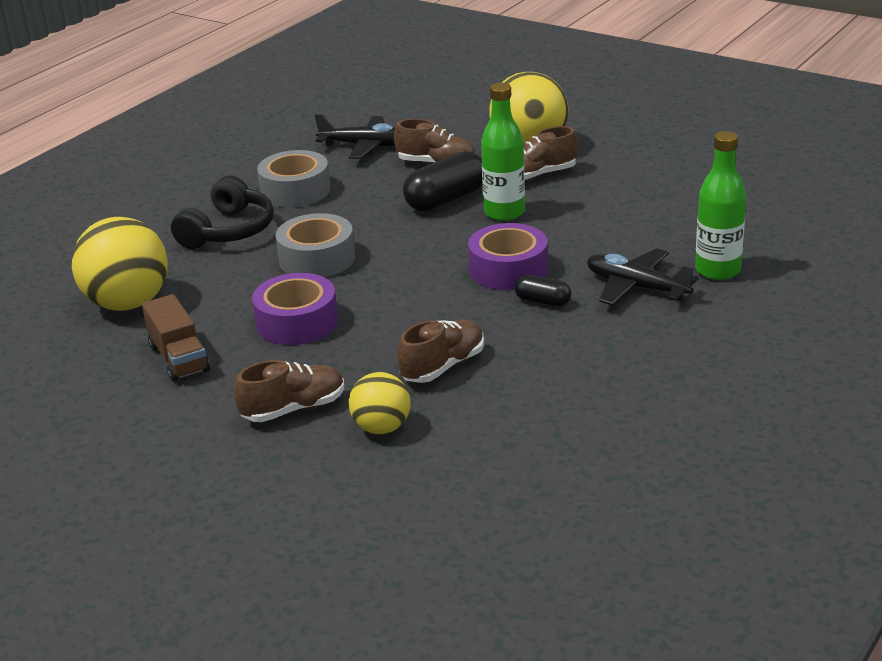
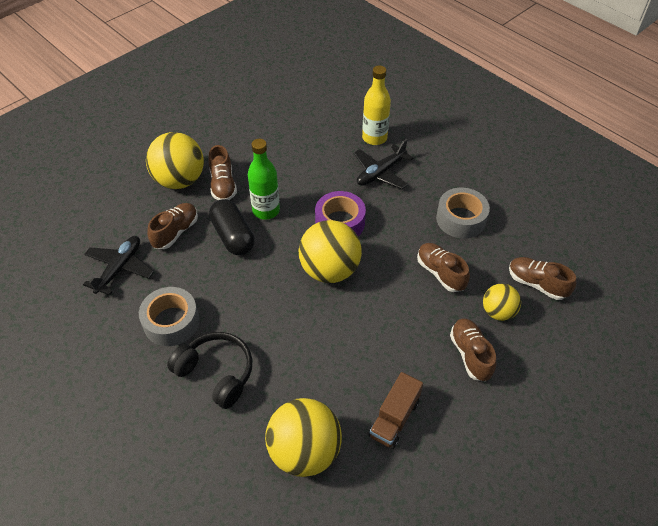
camera: 80 degrees left, 20 degrees up
brown truck [142,294,210,382] -> brown truck turned 135 degrees clockwise [369,372,423,449]
purple tape [252,273,338,345] -> none
grey tape [275,213,355,277] -> grey tape moved to [436,188,490,238]
black capsule [514,275,571,307] -> none
green bottle [695,131,746,280] -> yellow bottle [362,66,391,145]
none -> yellow ball [299,220,362,283]
none -> brown shoe [509,257,576,300]

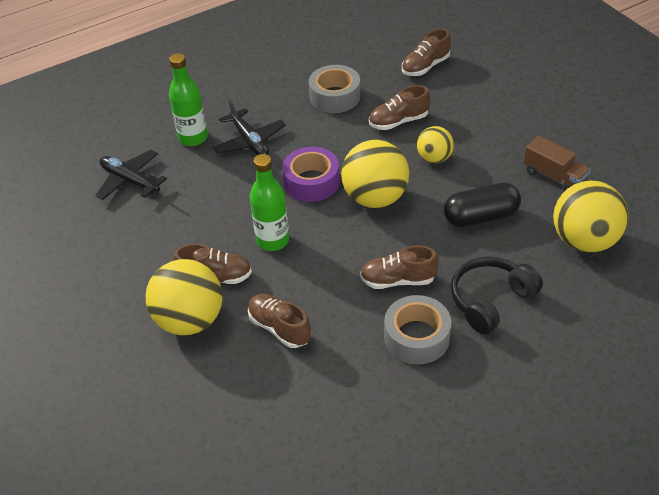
camera: 75 degrees left, 5 degrees down
black plane [83,236,154,296] -> black plane moved to [95,150,167,200]
black capsule [209,199,255,255] -> black capsule moved to [444,182,521,227]
yellow bottle [362,66,391,145] -> green bottle [169,53,208,146]
brown shoe [450,318,497,381] -> brown shoe moved to [360,245,439,289]
yellow ball [483,284,521,321] -> yellow ball moved to [417,126,454,163]

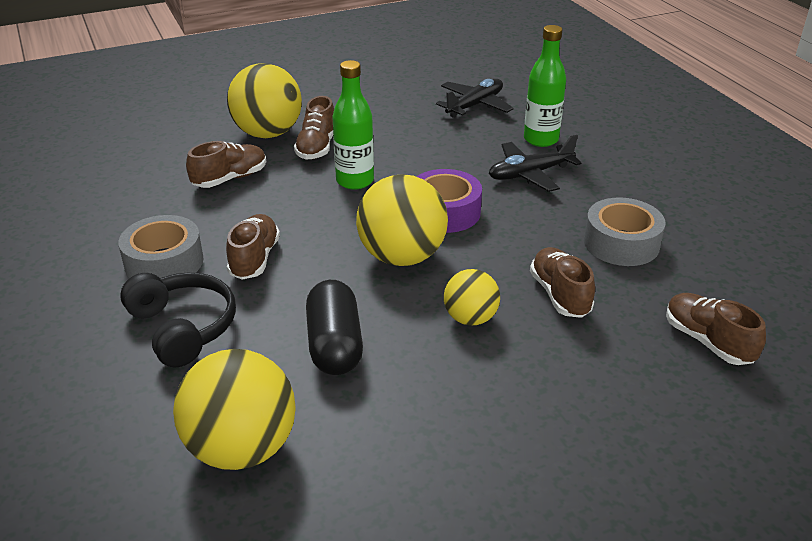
camera: 95 degrees right, 10 degrees down
brown truck [524,136,591,191] -> none

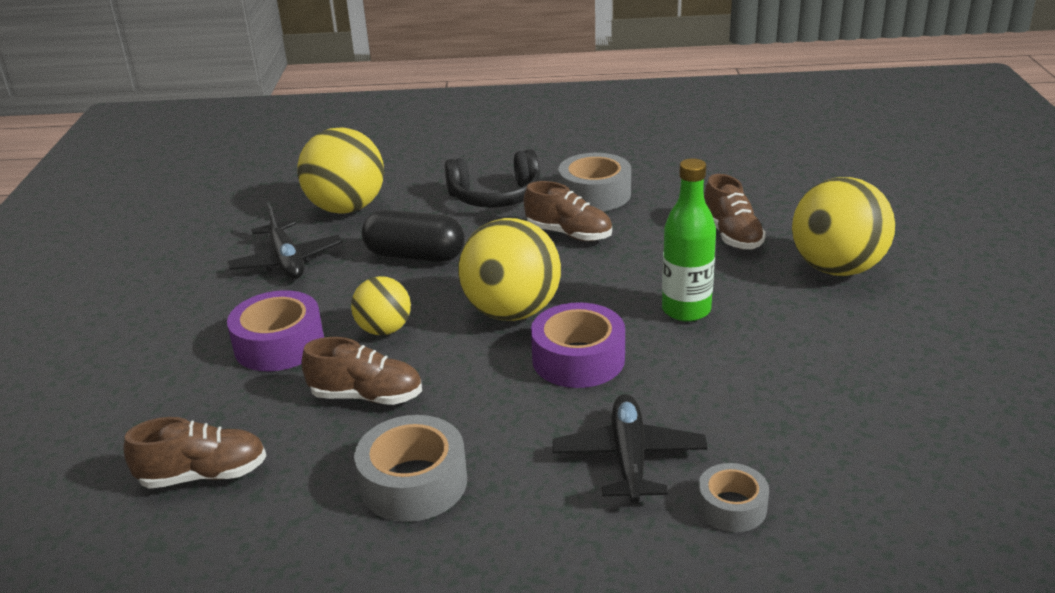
camera: 115 degrees right, 5 degrees down
brown shoe [294,96,334,159] -> none
black plane [436,79,514,118] -> black plane moved to [227,202,342,279]
green bottle [524,25,566,147] -> grey tape [697,463,769,532]
none -> purple tape [227,290,324,371]

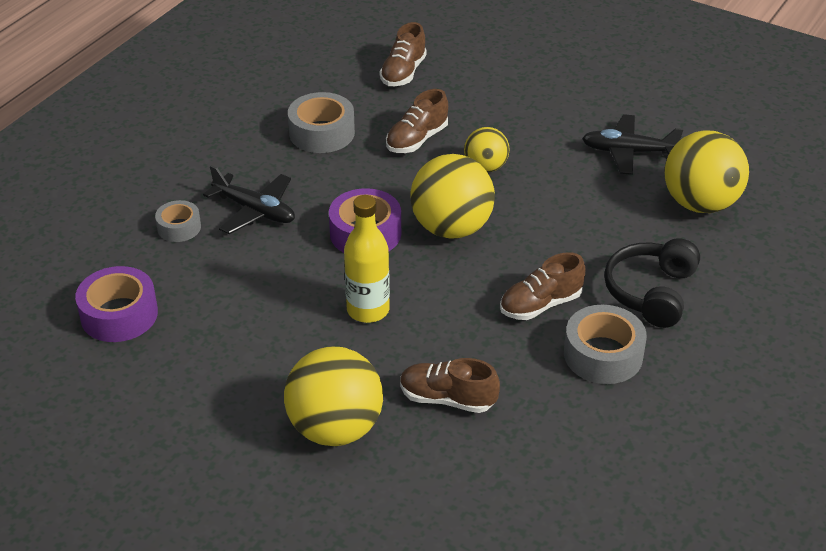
camera: 120 degrees right, 10 degrees up
purple tape [227,290,324,371] -> purple tape moved to [75,266,158,342]
black capsule [362,210,465,262] -> none
green bottle [662,158,716,322] -> yellow bottle [344,195,390,323]

